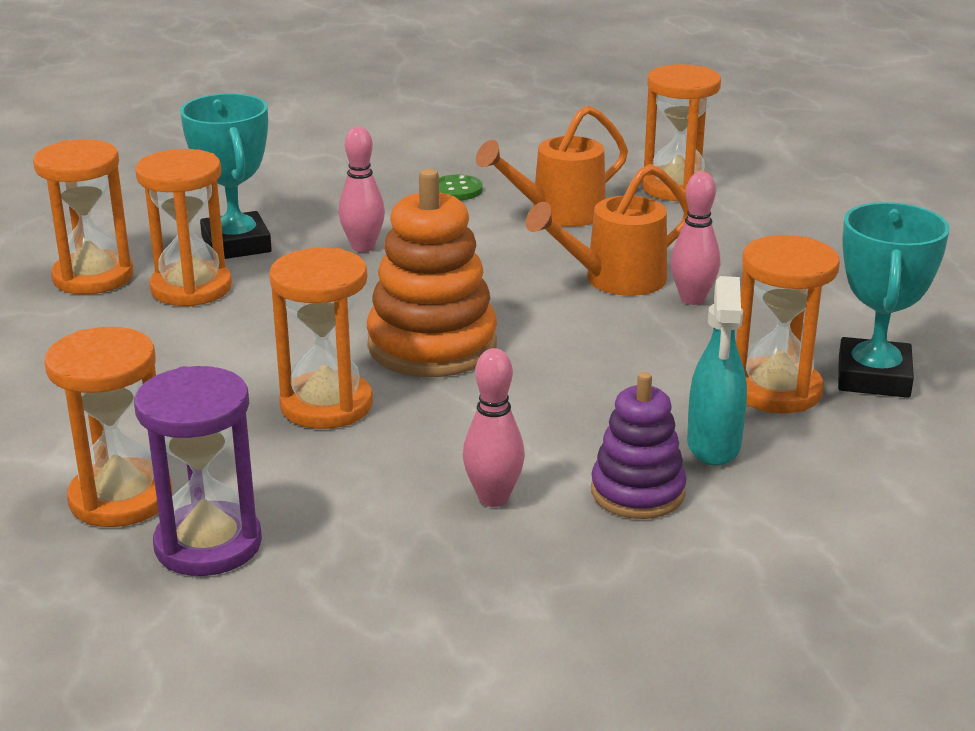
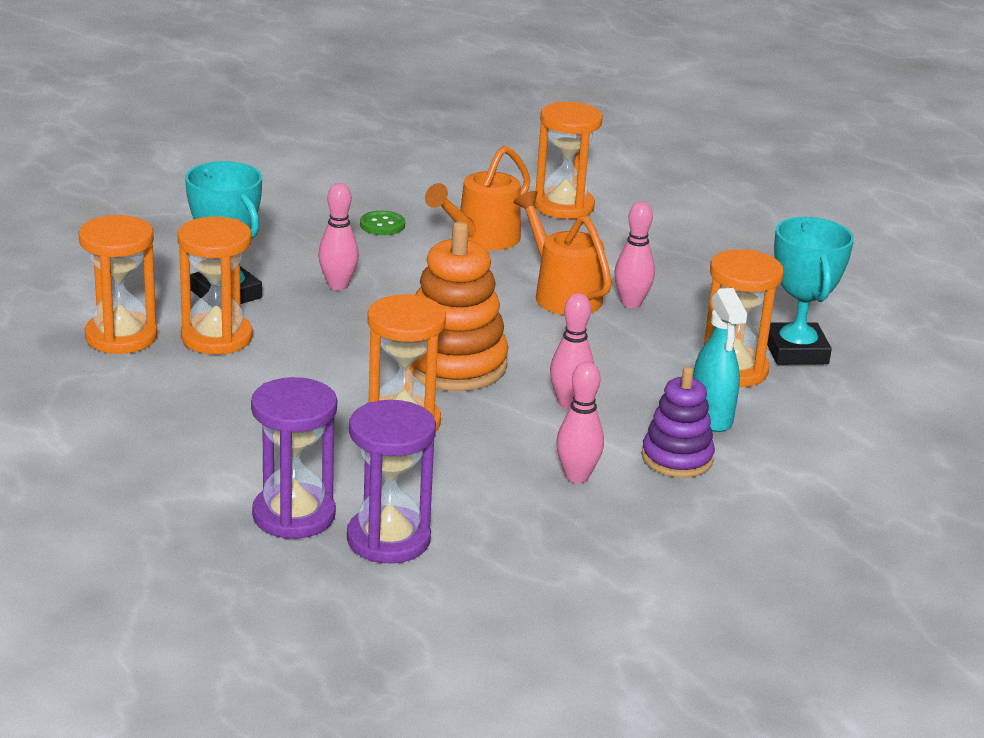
camera: 20 degrees left, 0 degrees up
orange hourglass [44,327,172,527] -> purple hourglass [251,377,337,539]
orange watering can [526,164,689,296] -> orange watering can turned 105 degrees clockwise [513,191,612,315]
none -> pink bowling pin [550,293,594,409]

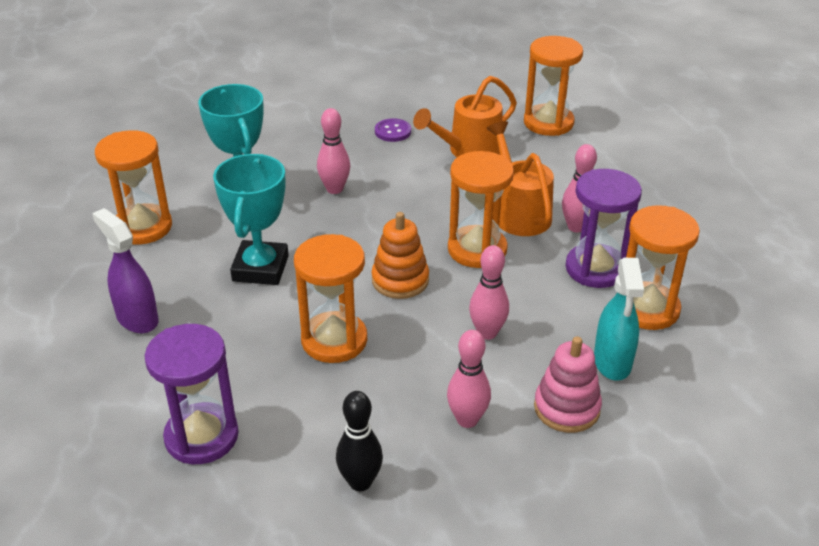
camera: 15 degrees right, 10 degrees up
orange hourglass [177,217,253,354] -> orange hourglass moved to [448,151,514,268]
purple hourglass [347,400,436,564] -> purple hourglass moved to [565,169,642,288]
green button [360,211,405,235] -> purple button [375,118,411,142]
orange stacking toy [413,221,508,391] -> orange stacking toy [372,212,429,299], size x0.62
purple stacking toy [642,367,715,478] -> pink stacking toy [534,336,602,433]
turquoise trophy [767,217,854,365] -> turquoise trophy moved to [213,154,289,285]
none -> purple spray bottle [92,208,159,333]
none -> black bowling pin [336,391,383,491]

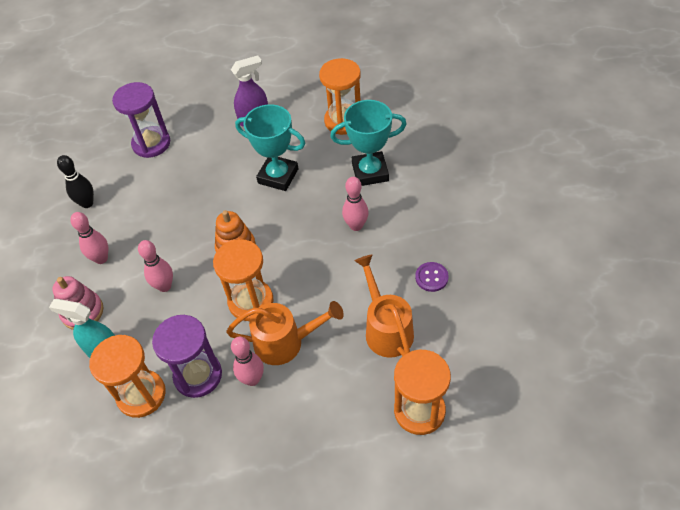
camera: 110 degrees right, 15 degrees up
orange hourglass [294,234,367,363] -> none

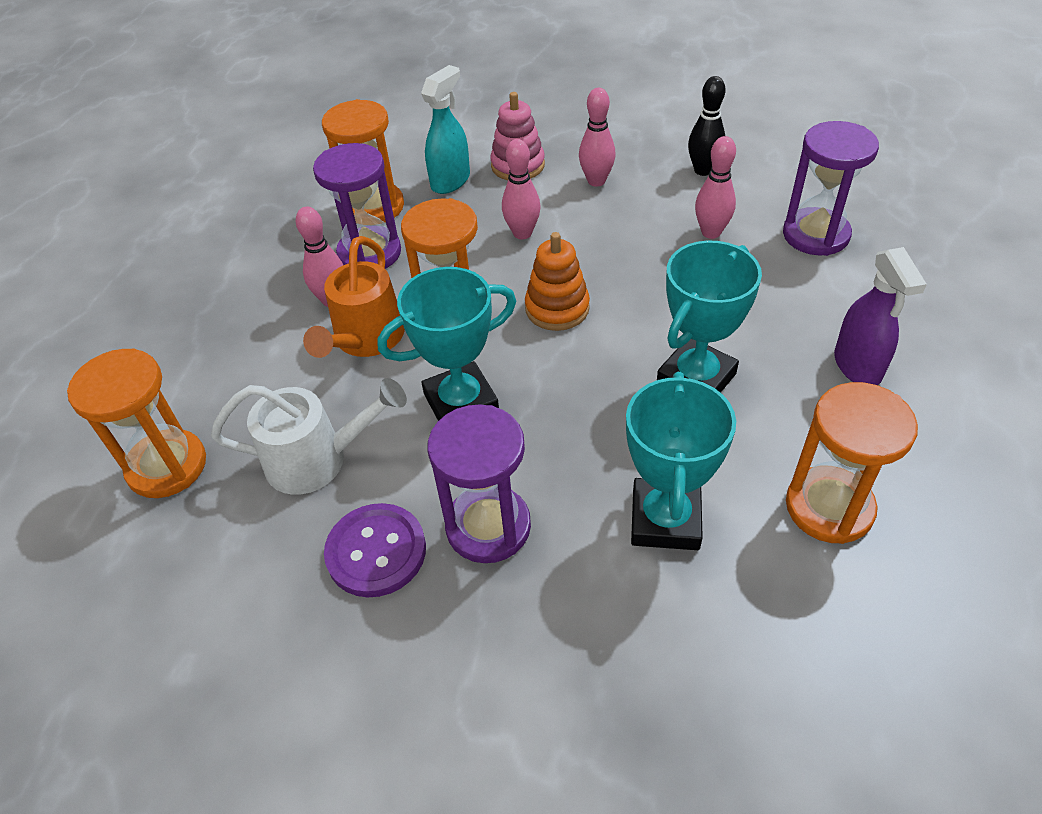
camera: 105 degrees right, 5 degrees down
pink bowling pin [342,177,369,231] -> pink bowling pin moved to [695,136,736,239]
orange watering can [354,254,414,358] -> white watering can [211,378,407,495]
purple button [415,262,449,292] -> purple button [324,503,426,597], size x1.60
none -> turquoise trophy [377,267,516,421]
none -> purple hourglass [427,404,531,563]

